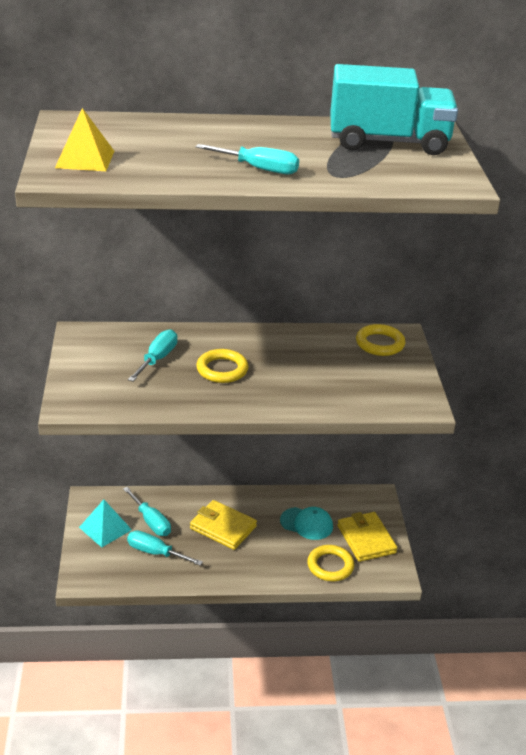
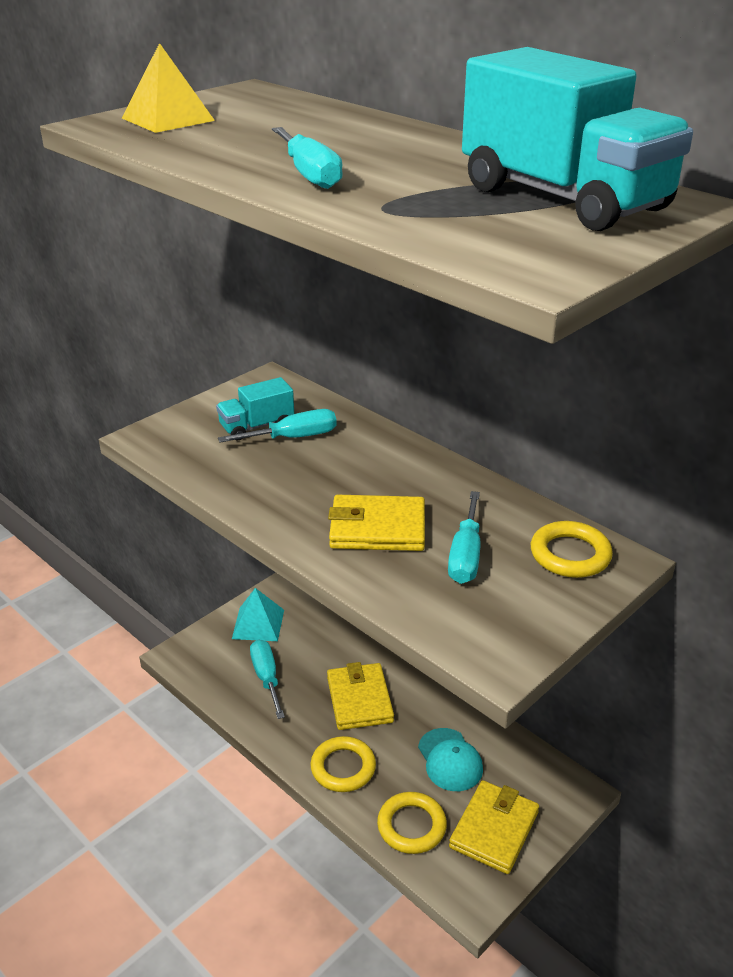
camera: 50 degrees right, 0 degrees up
turquoise screwdriver [123,487,171,536] -> turquoise screwdriver moved to [448,491,480,584]
yellow ring [196,349,248,383] -> yellow ring moved to [310,736,376,792]
none -> turquoise truck [216,377,294,440]
none -> yellow wallet [328,495,425,551]

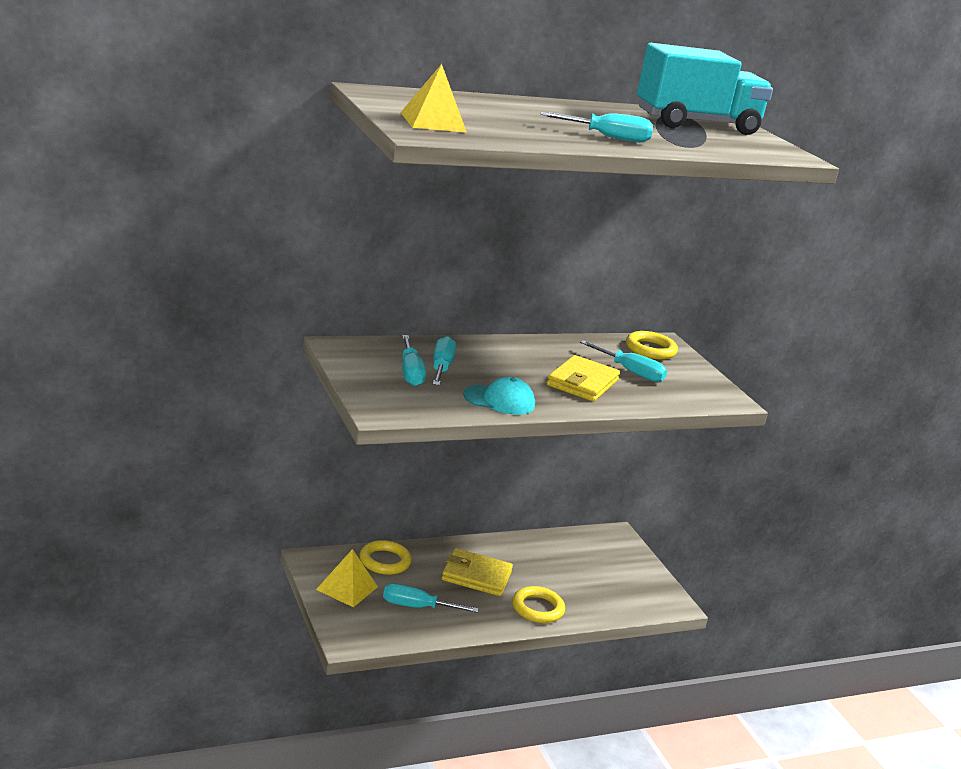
camera: 70 degrees left, 10 degrees down
turquoise truck [216,377,294,440] -> turquoise screwdriver [402,335,426,386]
turquoise pyramid [232,588,284,641] -> yellow pyramid [316,549,378,607]
yellow ring [377,792,447,854] -> yellow ring moved to [360,540,412,575]
turquoise cap [418,728,483,791] -> turquoise cap moved to [463,377,535,415]
yellow wallet [449,780,539,874] -> none

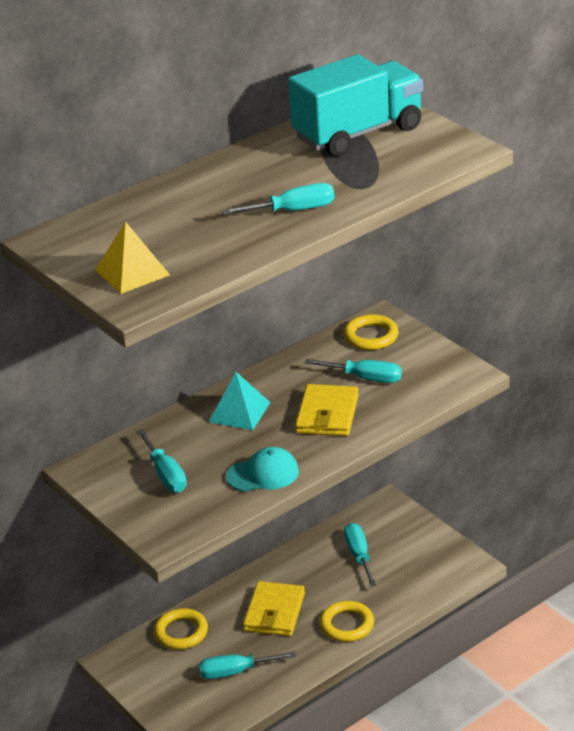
camera: 10 degrees left, 10 degrees up
yellow pyramid [316,549,378,607] -> none
turquoise screwdriver [433,336,456,386] -> turquoise screwdriver moved to [344,523,376,586]
yellow wallet [442,548,513,596] -> yellow wallet turned 75 degrees counterclockwise [243,581,305,636]
none -> turquoise pyramid [209,372,271,430]

